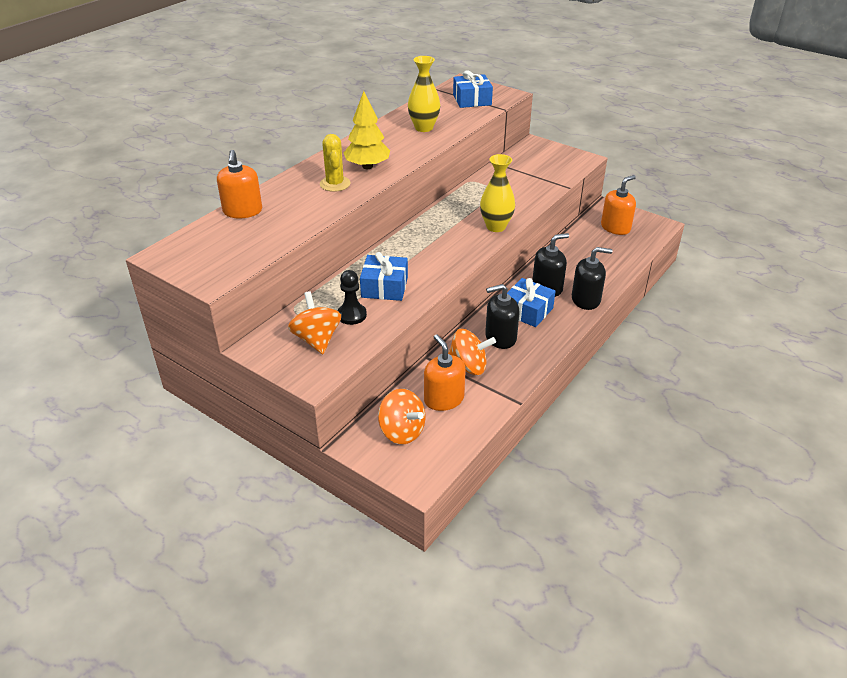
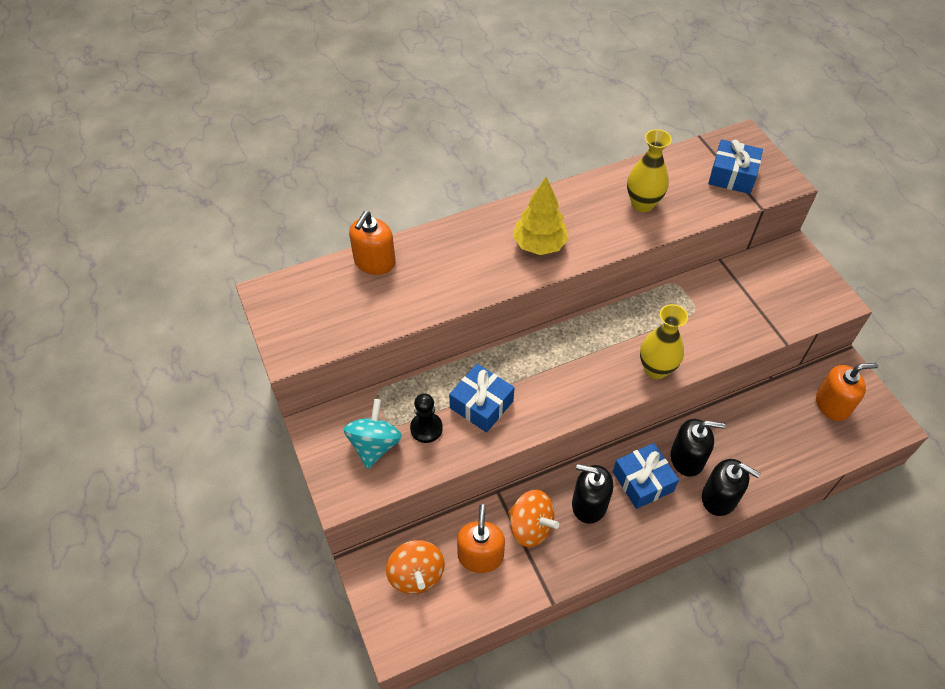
camera: 30 degrees right, 15 degrees up
orange spinning top [288,291,341,354] -> turquoise spinning top [344,399,402,469]
yellow cactus [320,134,351,192] -> none

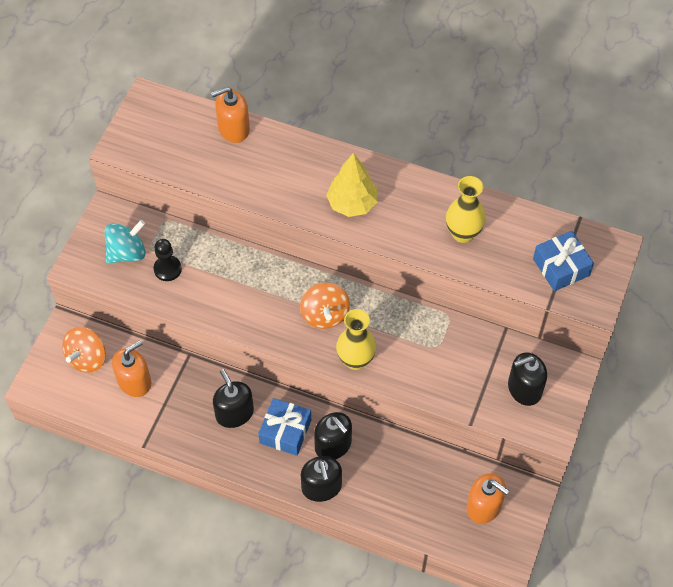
camera: 45 degrees right, 5 degrees up
blue gift [449,364,515,432] -> none
orange spinning top [508,490,559,547] -> orange spinning top moved to [300,282,350,329]
none -> black soap dispenser [508,352,547,406]

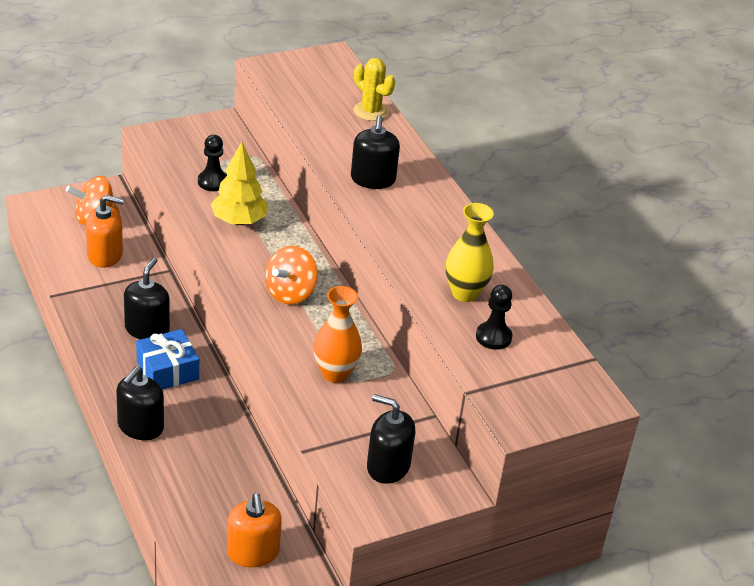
camera: 40 degrees right, 20 degrees down
turquoise spinning top [104,220,146,264] -> none
orange soap dispenser [211,87,250,143] -> yellow cactus [354,58,395,121]
black soap dispenser [314,412,352,460] -> black soap dispenser moved to [351,115,400,189]
yellow tree [326,153,378,217] -> yellow tree moved to [211,142,268,225]
yellow vase [336,309,376,370] -> none
blue gift [533,231,594,291] -> none
none -> orange vase [314,286,362,383]
none -> black pawn [476,285,512,350]

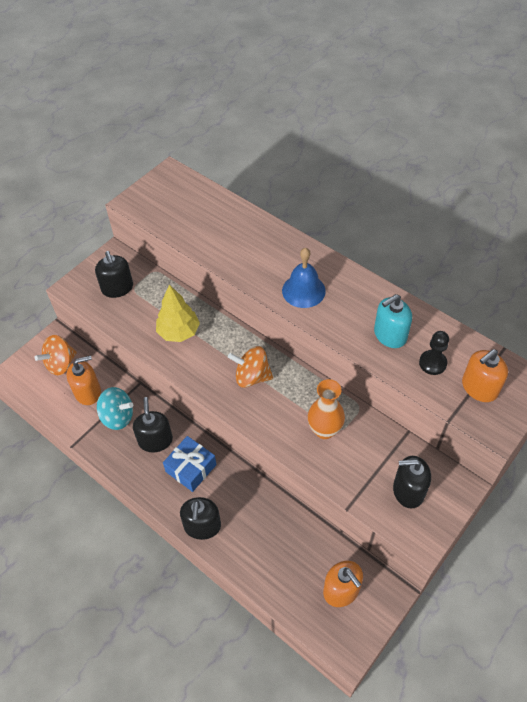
camera: 20 degrees left, 15 degrees up
black pawn [198,135,227,191] -> none
orange spinning top [265,246,318,305] -> orange spinning top turned 90 degrees clockwise [228,346,273,388]
black soap dispenser [351,115,400,189] -> black soap dispenser moved to [95,251,133,298]
yellow cactus [354,58,395,121] -> none
yellow vase [446,203,494,302] -> turquoise soap dispenser [374,294,412,348]
none -> turquoise spinning top [97,387,133,430]
none -> blue bell [282,248,326,308]
none -> orange soap dispenser [462,349,508,402]

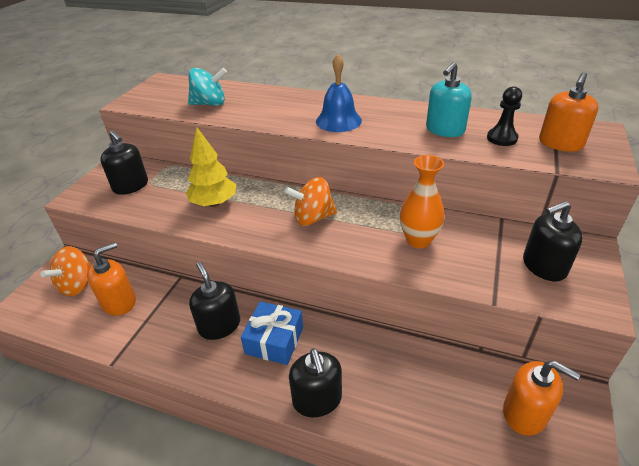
camera: 20 degrees left, 15 degrees down
turquoise spinning top [97,387,133,430] -> turquoise spinning top moved to [188,68,227,106]

